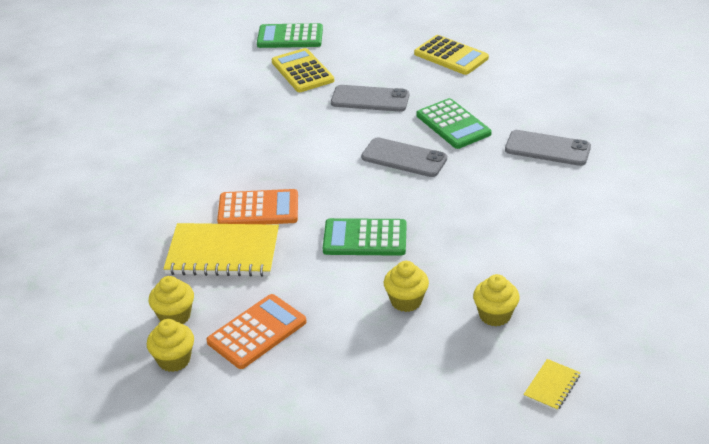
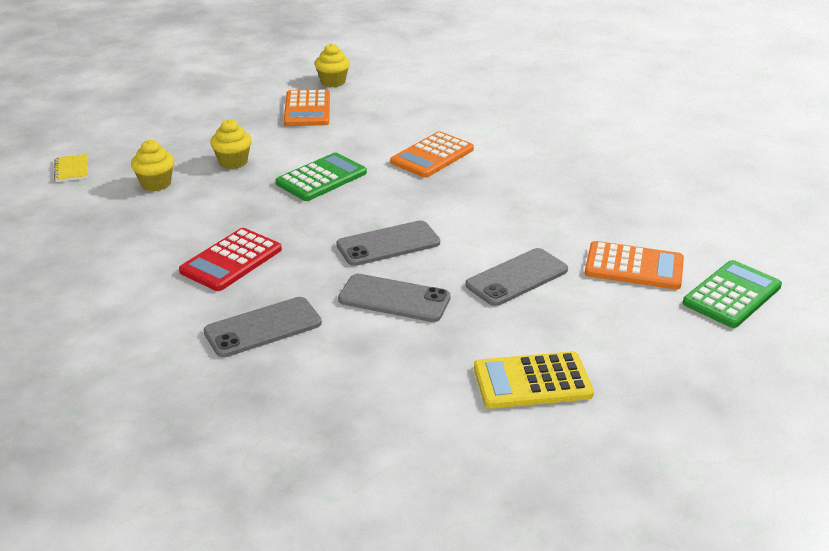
camera: 130 degrees right, 5 degrees down
yellow cupcake [149,276,194,324] -> none
yellow notebook [163,223,279,277] -> none
yellow calculator [272,48,334,92] -> orange calculator [585,241,684,290]
green calculator [416,98,492,149] -> grey phone [338,274,451,322]
none -> red calculator [179,228,282,291]

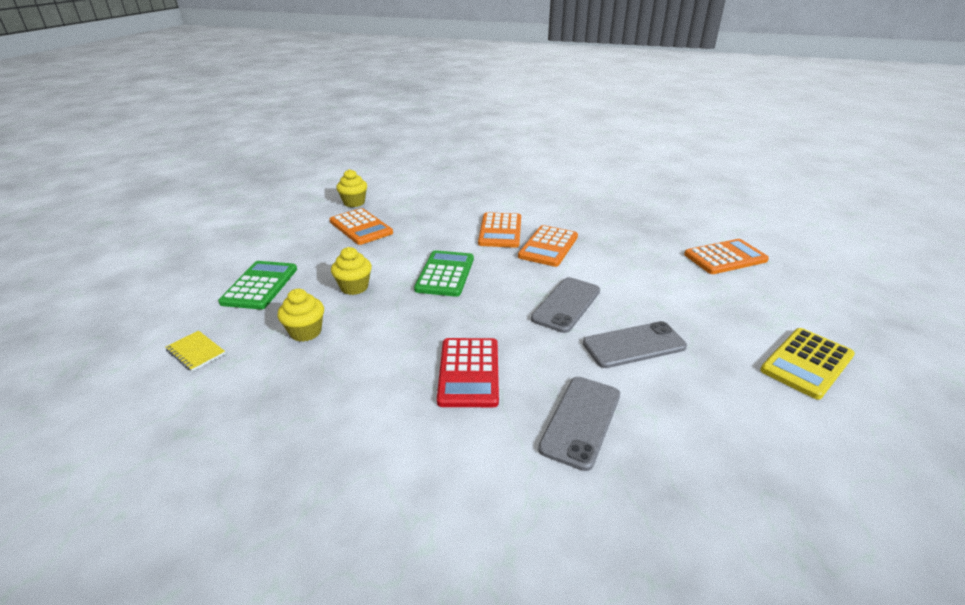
camera: 35 degrees left, 0 degrees up
grey phone [465,248,568,306] -> none
green calculator [683,260,782,328] -> green calculator moved to [218,261,297,310]
none -> orange calculator [518,225,578,267]

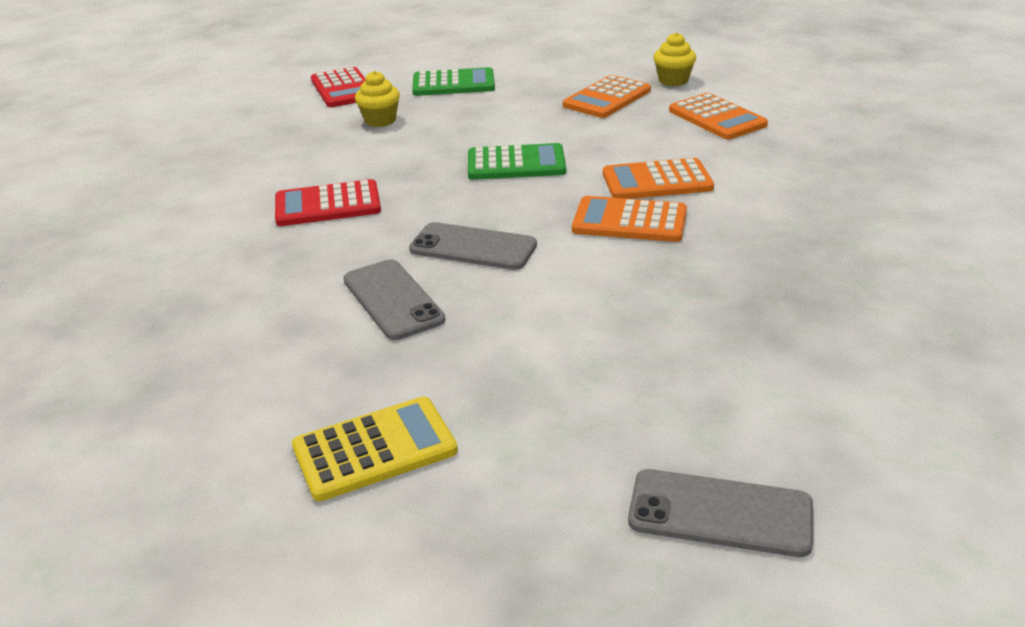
camera: 80 degrees right, 0 degrees up
yellow notebook [166,331,225,372] -> red calculator [311,67,366,107]
yellow cupcake [331,247,372,295] -> none
grey phone [538,377,620,471] -> grey phone moved to [628,469,813,557]
orange calculator [684,239,769,274] -> orange calculator moved to [669,93,768,140]
yellow calculator [760,328,855,400] -> yellow calculator turned 120 degrees clockwise [292,396,458,501]

